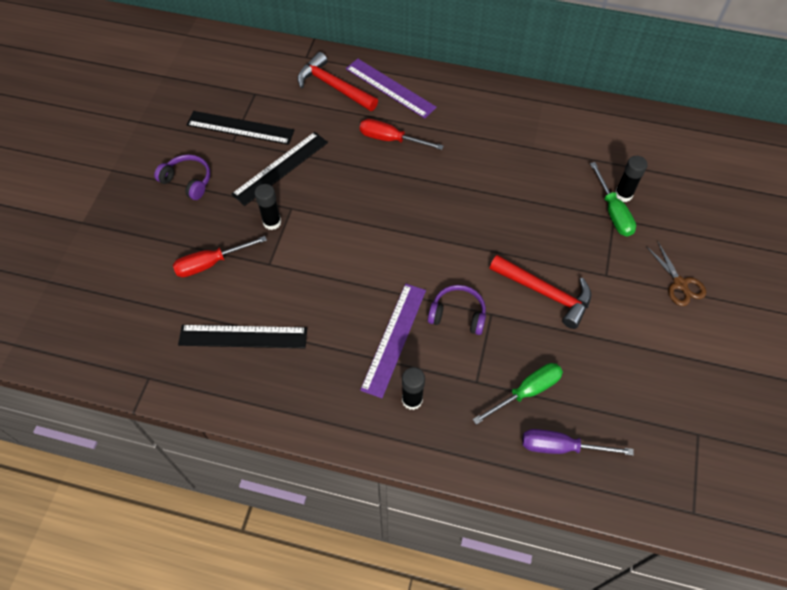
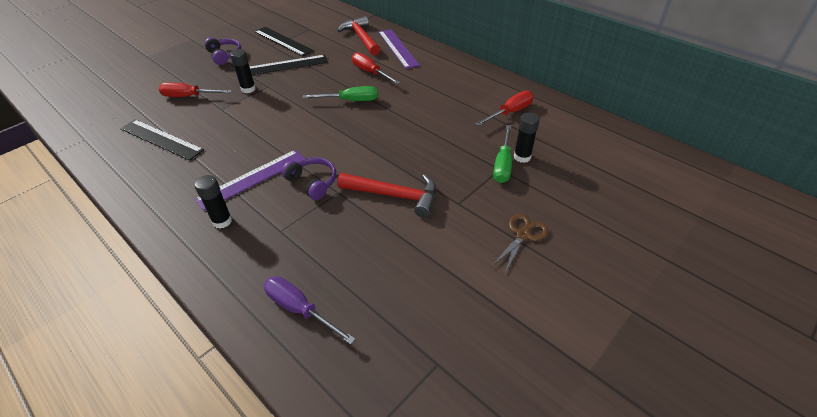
camera: 30 degrees right, 15 degrees down
green screwdriver [472,363,563,425] -> green screwdriver moved to [303,86,378,101]
red hammer [489,255,591,329] -> red hammer turned 45 degrees counterclockwise [337,173,436,218]
brown scissors [646,242,706,306] -> brown scissors turned 150 degrees counterclockwise [492,214,548,273]
none -> red screwdriver [475,90,534,126]

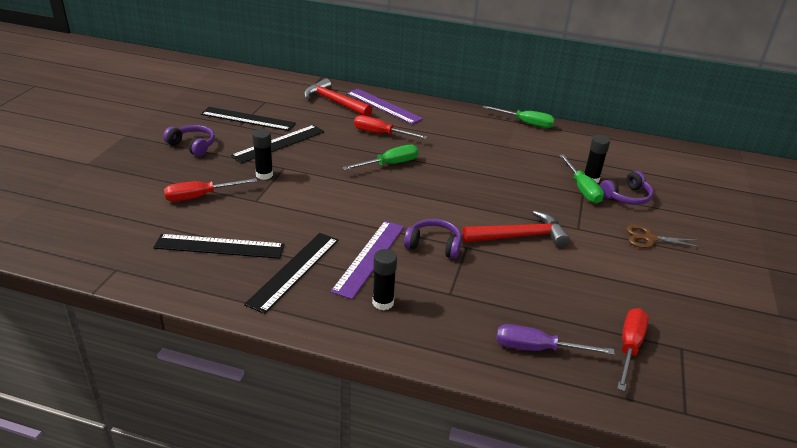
camera: 30 degrees left, 10 degrees down
red screwdriver [475,90,534,126] -> red screwdriver moved to [617,308,649,392]
brown scissors [492,214,548,273] -> brown scissors turned 90 degrees counterclockwise [626,225,703,248]
none -> black ruler [244,233,338,314]
none -> green screwdriver [482,106,555,128]
none -> purple headphones [599,171,653,205]

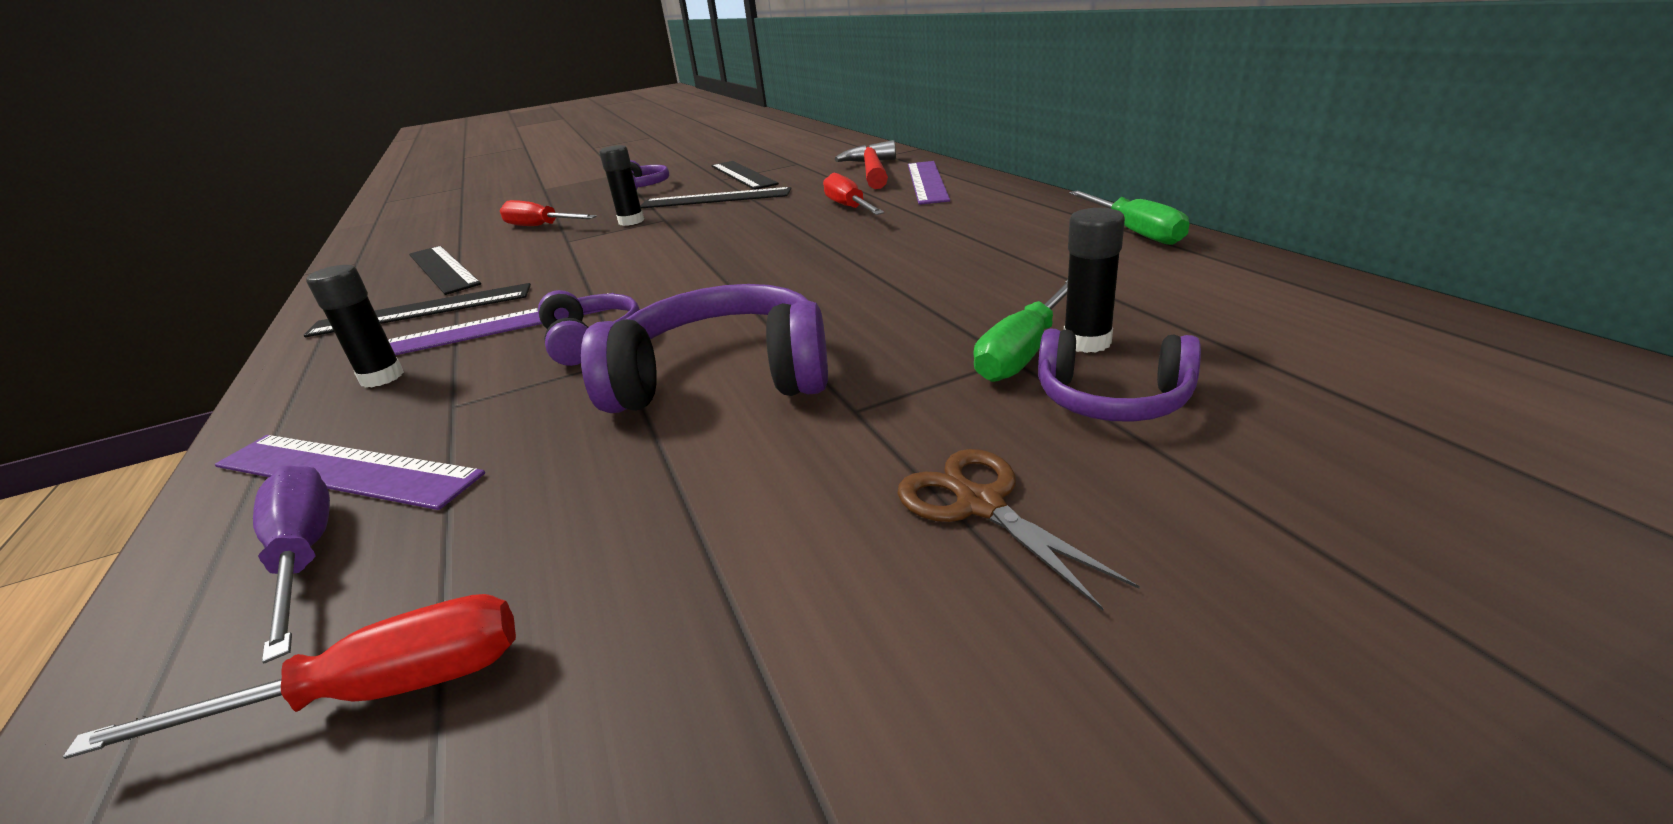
camera: 55 degrees right, 5 degrees down
green screwdriver [342,145,418,170] -> none
red hammer [462,211,570,247] -> purple headphones [581,284,828,413]
none -> purple ruler [215,435,485,510]

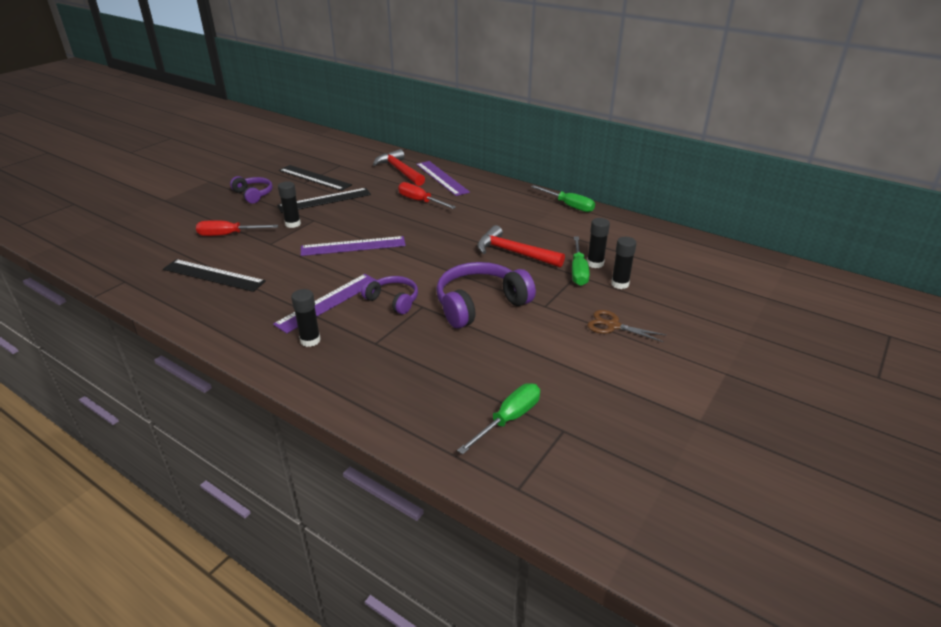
camera: 35 degrees left, 5 degrees up
red screwdriver [63,594,516,759] -> green screwdriver [457,383,540,455]
purple ruler [215,435,485,510] -> purple ruler moved to [301,236,406,256]
purple screwdriver [253,465,330,663] -> none
black ruler [304,283,531,337] -> none
purple headphones [1038,329,1201,422] -> black glue stick [611,237,637,289]
none -> red hammer [477,225,565,268]

